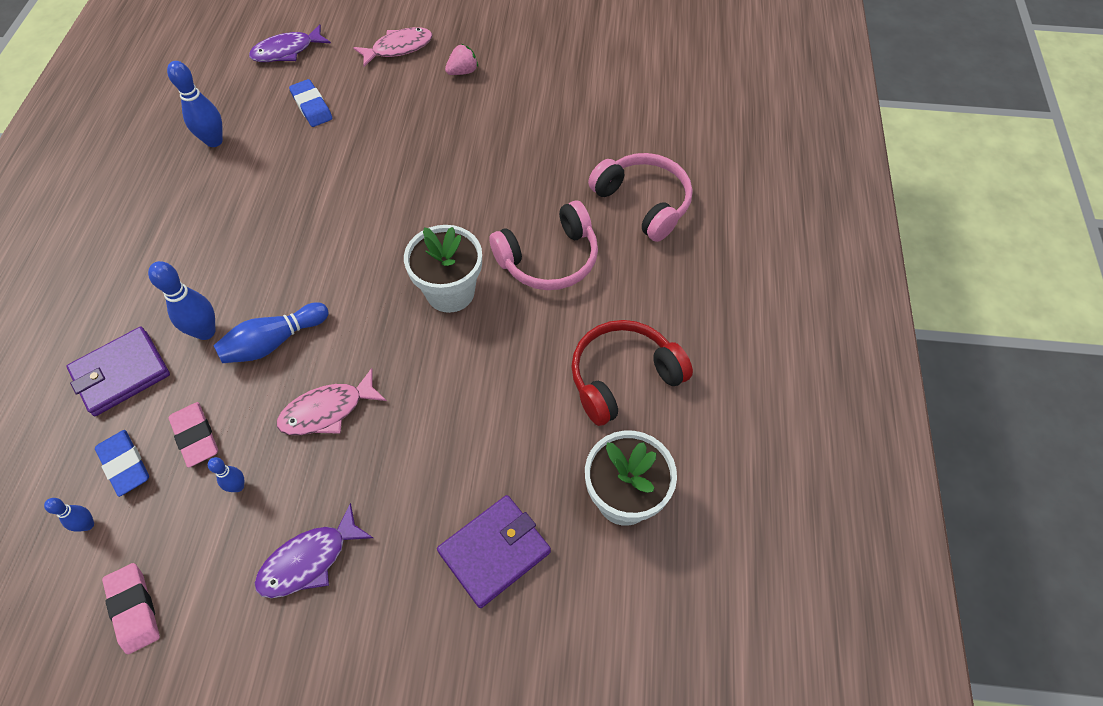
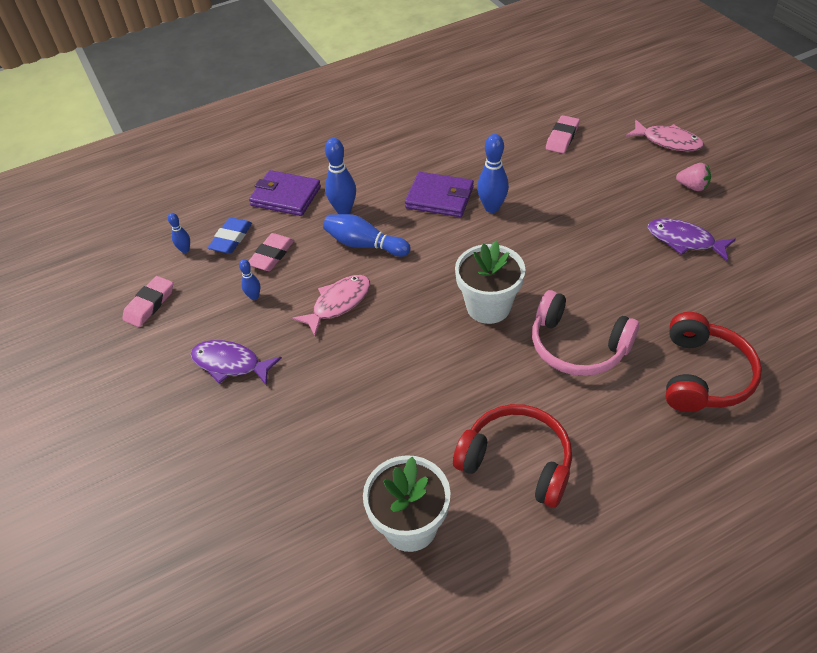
camera: 60 degrees right, 10 degrees down
blue bowling pin [167,61,223,147] -> blue bowling pin moved to [477,134,509,213]
purple fish [249,24,331,62] -> purple fish moved to [648,218,736,261]
pink fish [277,368,387,435] -> pink fish turned 105 degrees clockwise [292,275,370,336]
blue eraser [289,79,333,127] -> pink eraser [546,115,580,153]
purple wallet [437,495,551,608] -> purple wallet moved to [405,172,474,217]
pink headphones [588,153,693,242] -> red headphones [666,312,762,412]

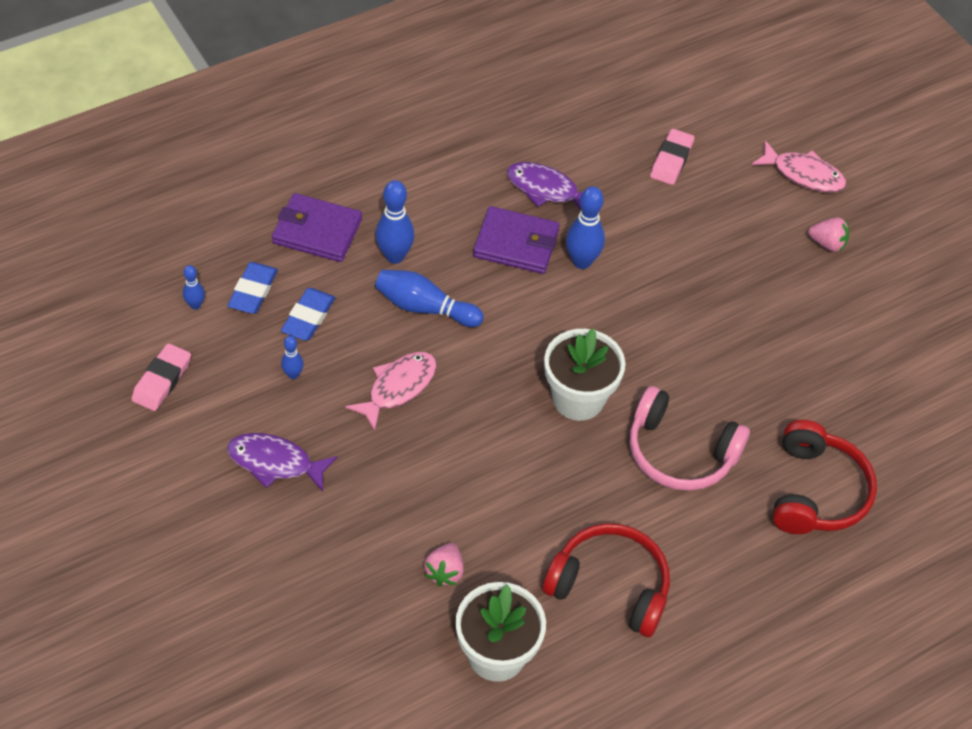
camera: 10 degrees left, 5 degrees up
pink eraser [248,233,294,271] -> blue eraser [281,288,335,341]
purple fish [648,218,736,261] -> purple fish moved to [507,162,601,210]
none -> pink strawberry [424,543,464,587]

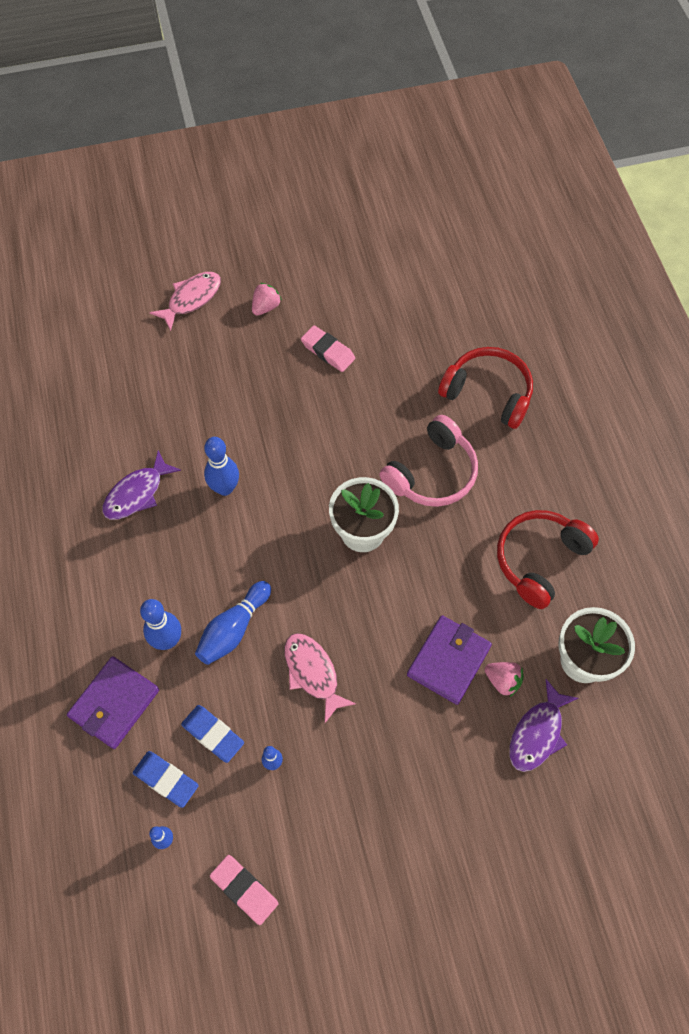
camera: 70 degrees left, 10 degrees up
purple fish [227,433,337,492] -> purple fish moved to [509,679,579,772]
purple wallet [473,206,560,274] -> purple wallet moved to [407,615,492,705]
pink eraser [650,129,695,185] -> pink eraser moved to [301,325,355,372]

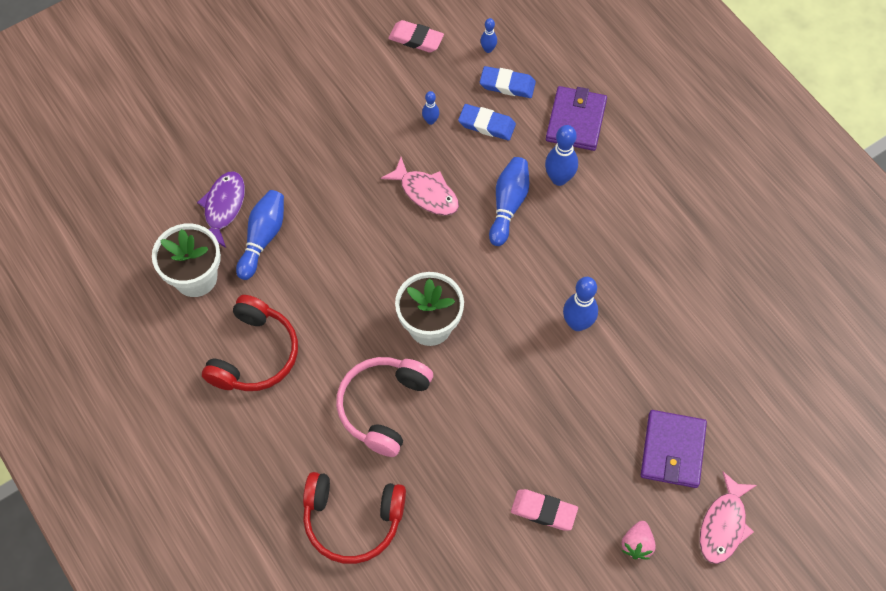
camera: 160 degrees right, 0 degrees up
purple fish [102,451,181,520] -> none
purple wallet [407,615,492,705] -> purple wallet moved to [641,410,707,488]
pink strawberry [485,662,524,697] -> blue bowling pin [236,190,284,280]

